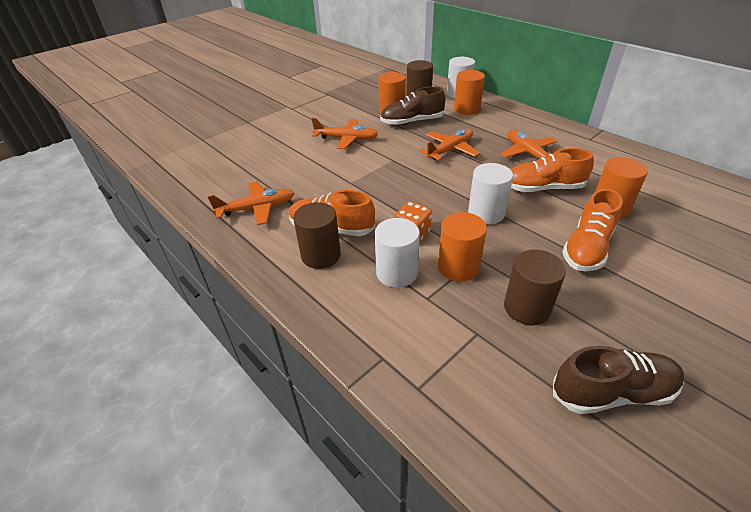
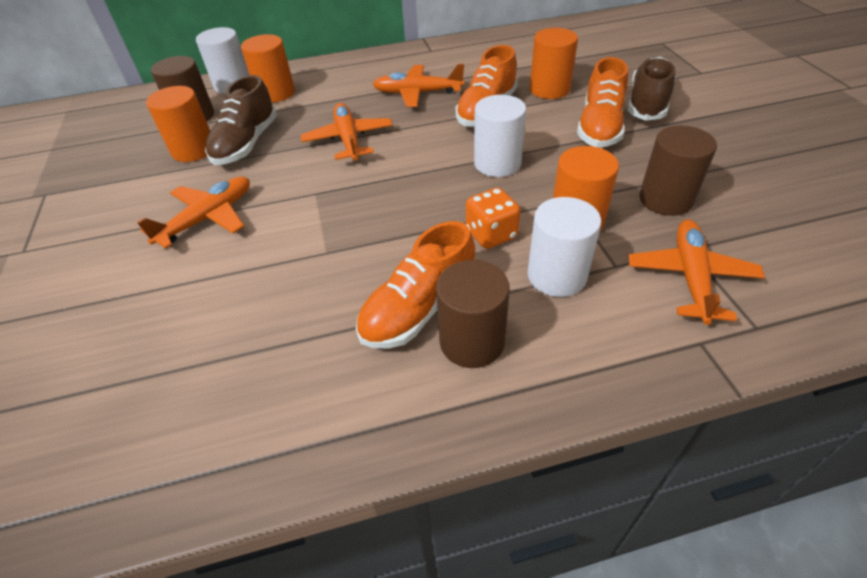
camera: 60 degrees left, 5 degrees up
orange plane [208,182,294,225] -> orange plane moved to [628,220,765,325]
brown shoe [553,346,685,414] -> brown shoe moved to [628,57,676,121]
orange shoe [562,189,623,271] -> orange shoe turned 45 degrees clockwise [577,57,628,147]

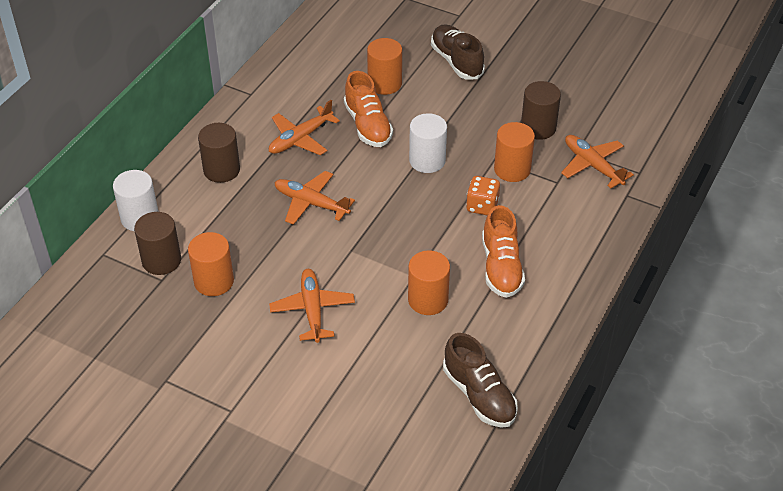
camera: 50 degrees left, 0 degrees up
brown shoe [205,75,277,165] -> brown shoe moved to [443,333,518,428]
orange cylinder [241,34,295,103] -> orange cylinder moved to [408,250,450,315]
brown cylinder [436,260,510,368] -> brown cylinder moved to [198,123,240,183]
white cylinder [528,197,601,297] -> none
orange shoe [577,57,628,147] -> none

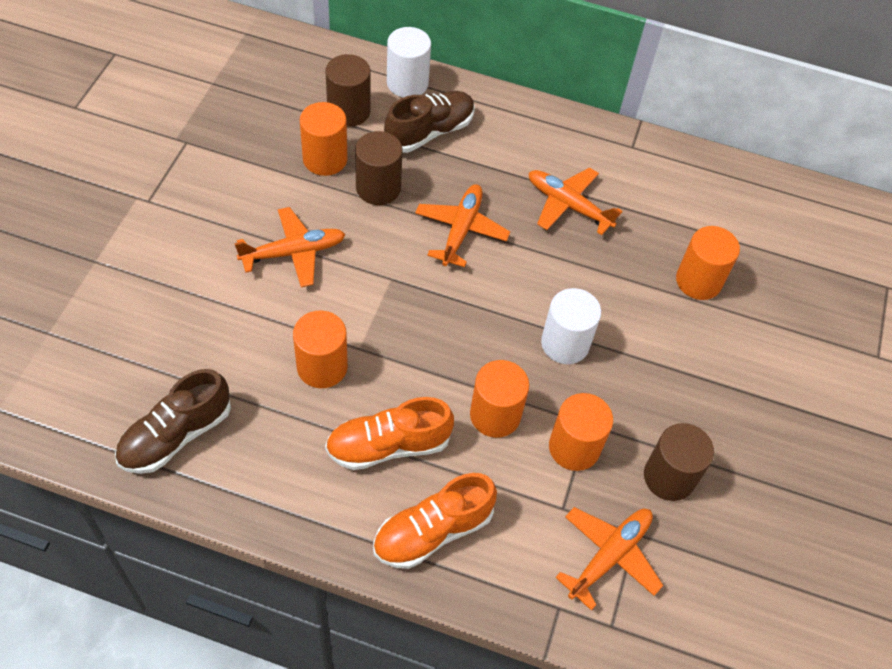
camera: 75 degrees right, 10 degrees up
brown cylinder [198,123,240,183] -> brown cylinder moved to [355,131,402,205]
orange shoe [344,71,393,147] -> orange shoe moved to [373,473,497,569]
brown shoe [431,24,485,79] -> brown shoe moved to [384,91,475,153]
orange dice [466,176,500,215] -> orange cylinder [470,360,529,438]

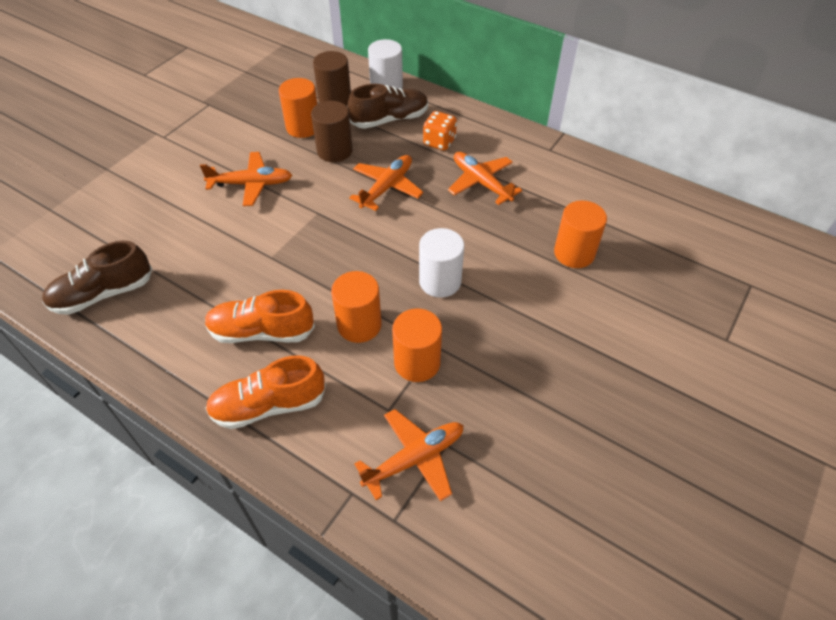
camera: 20 degrees right, 5 degrees down
orange cylinder [293,310,348,388] -> none
brown cylinder [644,423,714,501] -> none
none -> orange dice [423,111,457,151]

